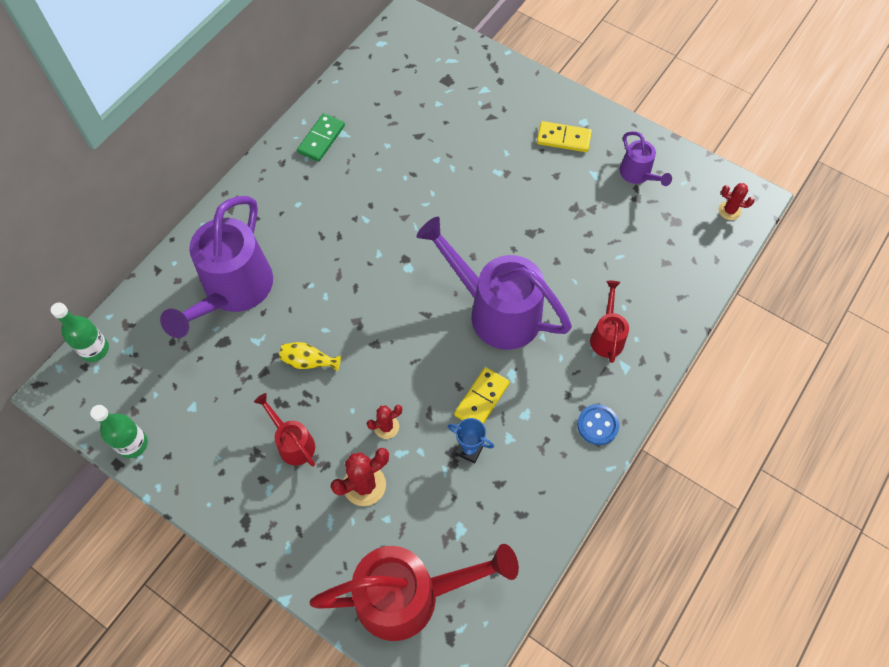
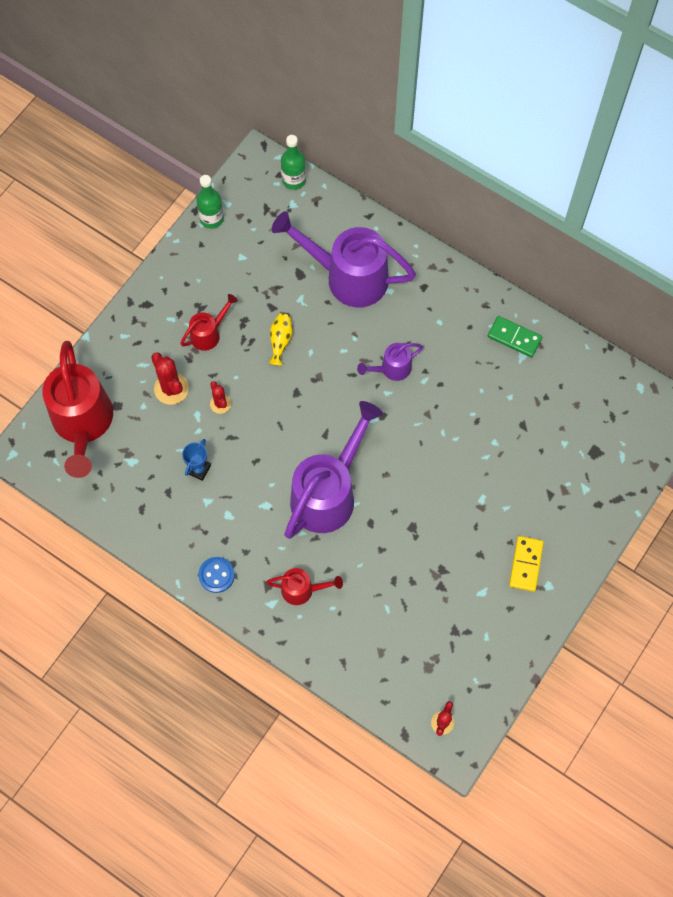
camera: 90 degrees right, 5 degrees up
yellow domino [454,367,510,424] -> none
purple watering can [620,131,672,186] -> purple watering can moved to [357,343,423,381]

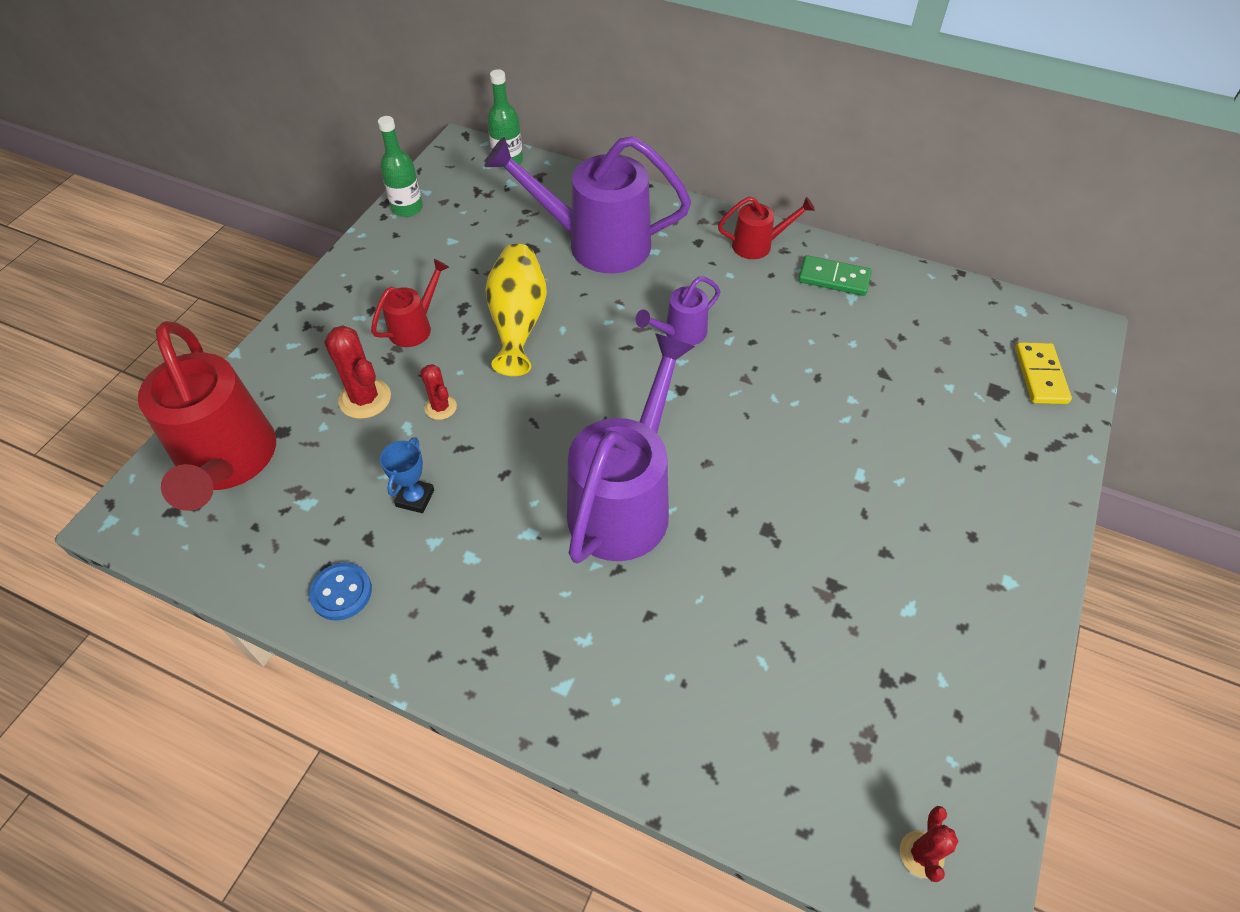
camera: 10 degrees left, 15 degrees down
blue button [198,557,235,593] -> blue button moved to [309,563,372,620]
red watering can [266,568,343,605] -> red watering can moved to [718,196,815,259]
yellow vase [269,313,293,365] -> yellow vase [485,244,547,376], size x1.88
yellow domino [509,536,544,592] -> yellow domino moved to [1015,342,1072,404]

